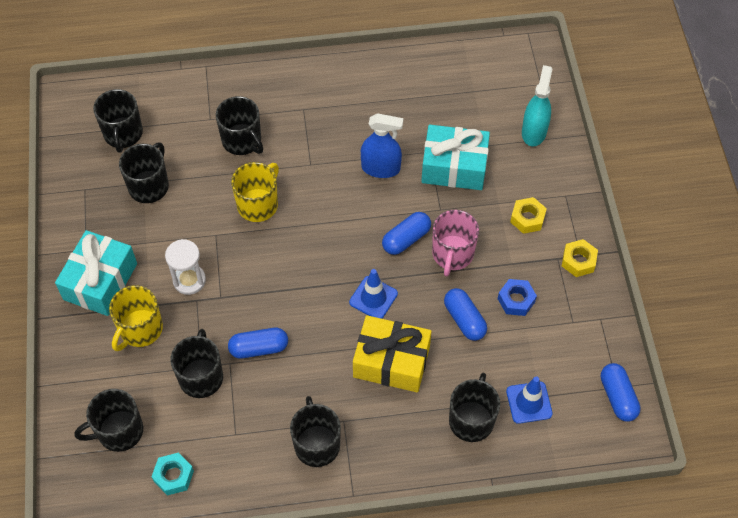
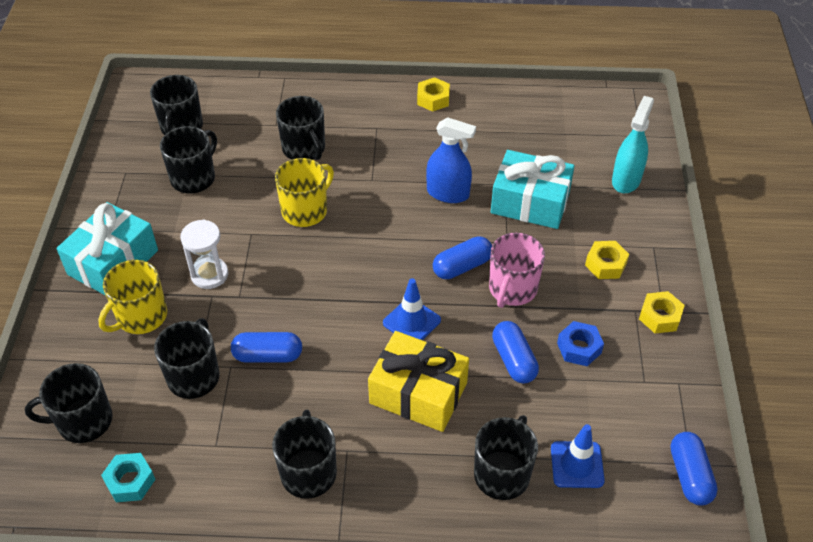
camera: 10 degrees right, 10 degrees down
none -> yellow nut [417,77,450,112]

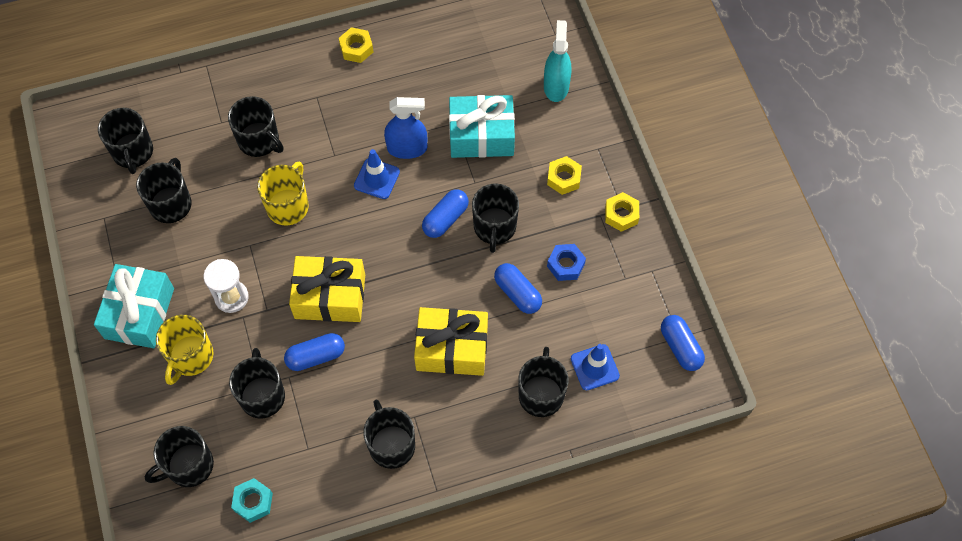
camera: 20 degrees left, 15 degrees up
blue traffic cone [383,278,441,340] -> blue traffic cone moved to [354,149,400,199]
pink mug [489,233,545,308] -> black mug [472,184,519,253]
none -> yellow gift [289,256,365,322]

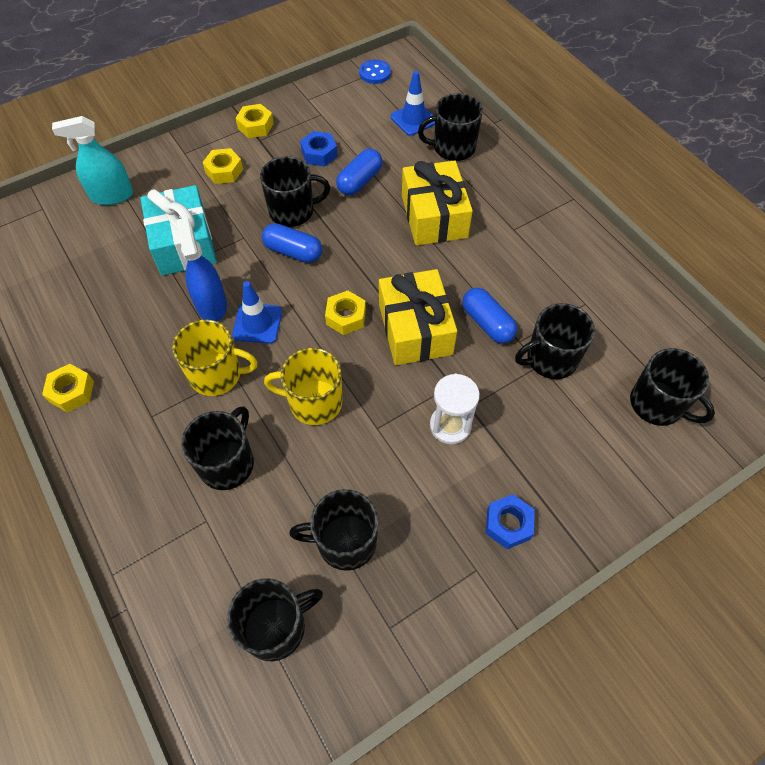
camera: 105 degrees left, 5 degrees down
turquoise gift [94,264,174,348] -> blue nut [486,494,535,549]
yellow mug [156,315,214,385] -> yellow mug moved to [172,319,258,396]
turquoise nut [231,478,273,523] -> none
black mug [363,400,415,469] -> none
blue capsule [661,315,705,371] -> blue button [359,60,391,84]
none -> yellow nut [325,291,366,335]

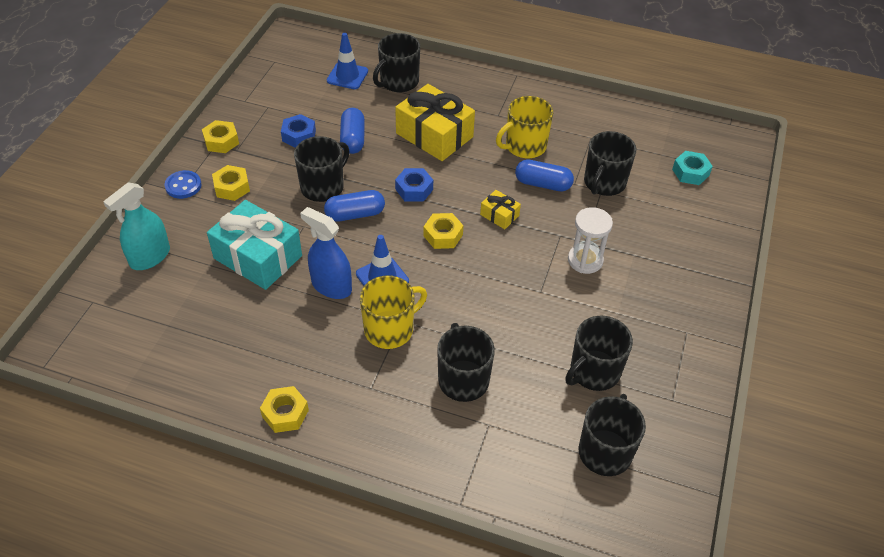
camera: 40 degrees left, 10 degrees down
yellow mug [264,348,342,425] -> yellow mug moved to [496,96,553,158]
blue button [359,60,391,84] -> blue button moved to [165,170,201,199]
yellow gift [379,269,457,365] -> yellow gift [480,190,521,229], size x0.47
blue nut [486,494,535,549] -> blue nut moved to [395,168,433,202]
black mug [630,348,715,426] -> turquoise nut [672,151,713,185]

